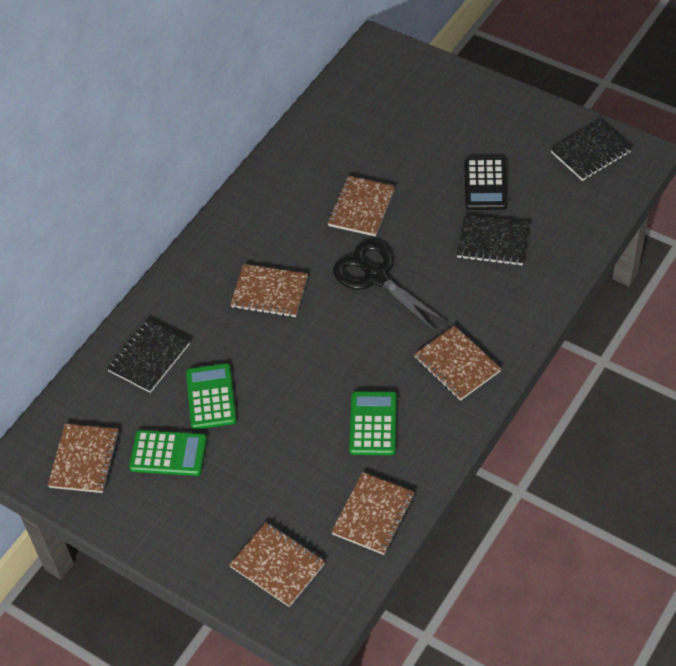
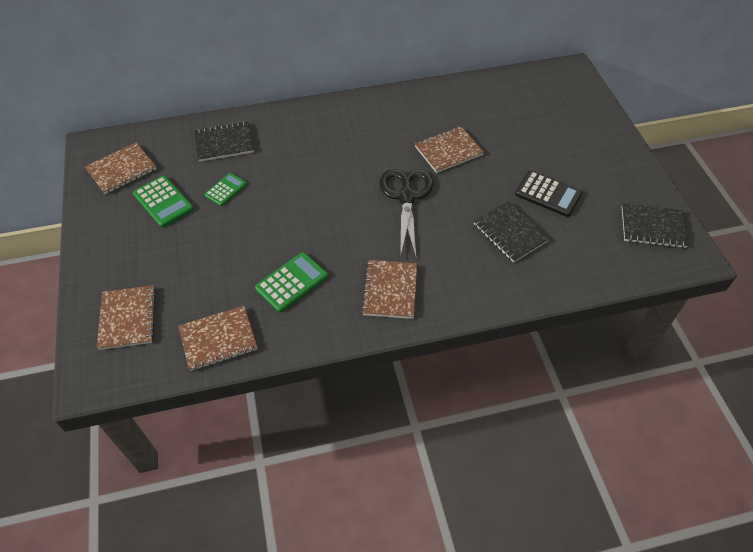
camera: 40 degrees right, 0 degrees up
green calculator [186,363,237,429] -> green calculator [204,173,247,206], size x0.66
brown notebook [230,264,308,317] -> none
black calculator [465,158,507,210] -> black calculator turned 105 degrees counterclockwise [515,171,583,217]

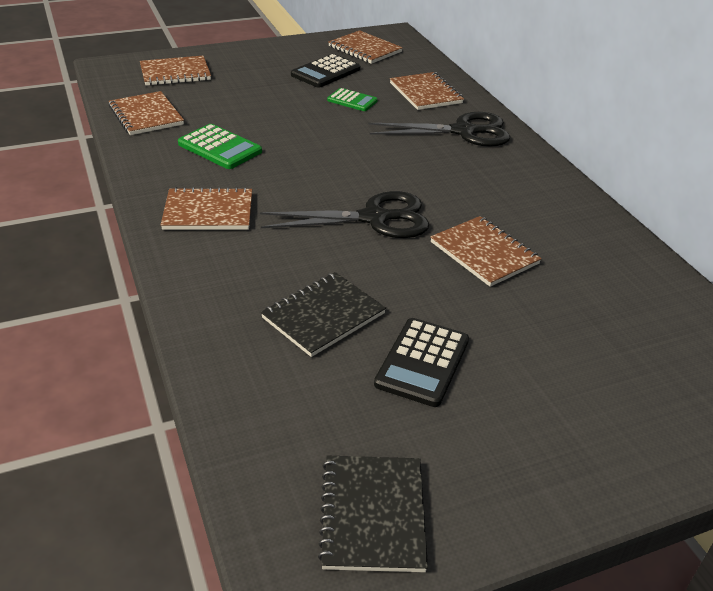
camera: 80 degrees right, 15 degrees down
green calculator [133,176,194,227] -> black calculator [291,54,360,88]
black notebook [194,121,254,162] -> brown notebook [390,72,464,110]
none -> black scissors [368,112,510,147]

